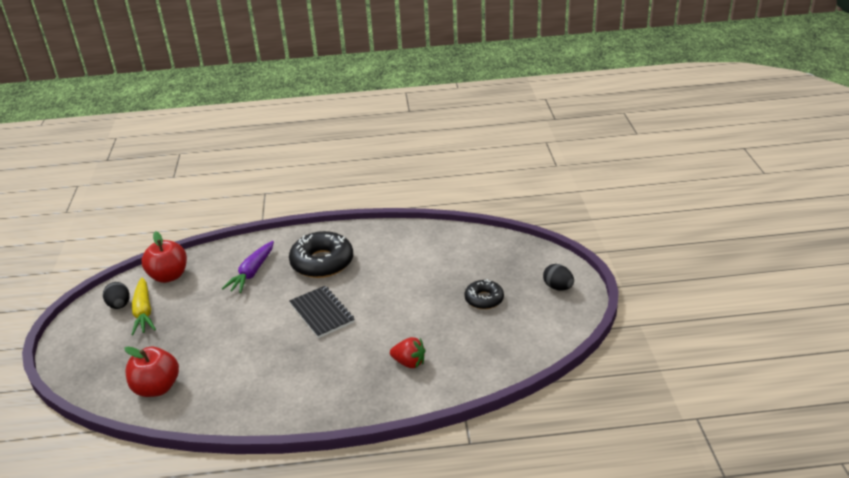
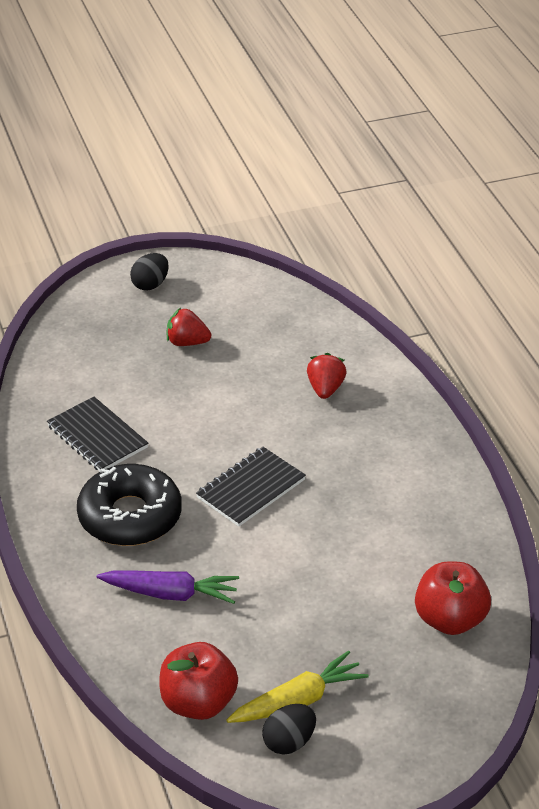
camera: 105 degrees left, 5 degrees up
black donut [465,279,504,309] -> red strawberry [167,308,211,346]
none -> black notebook [47,397,148,471]

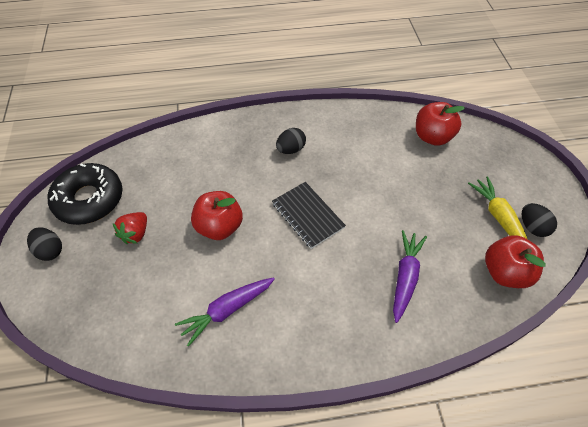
camera: 80 degrees left, 15 degrees up
black notebook [47,397,148,471] -> purple carrot [175,277,275,347]
black donut [77,464,182,546] -> black donut moved to [48,163,123,225]
red strawberry [307,353,347,399] -> none
none -> red apple [191,191,243,240]
none -> black egg [276,128,306,154]

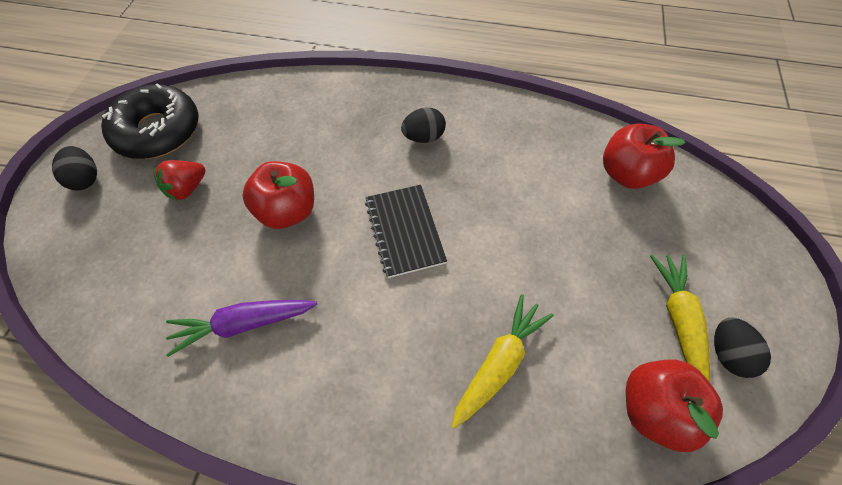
camera: 20 degrees right, 5 degrees up
purple carrot [393,230,427,323] -> yellow carrot [451,294,554,429]

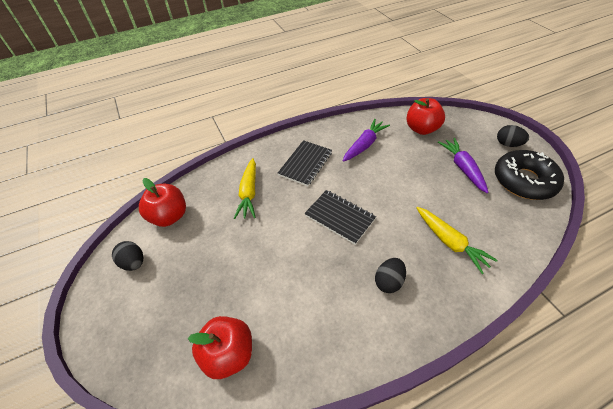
camera: 145 degrees right, 10 degrees down
red strawberry [153,160,206,201] -> purple carrot [438,138,489,193]
red apple [242,161,314,229] -> red apple moved to [406,98,445,135]
yellow carrot [650,255,710,382] -> yellow carrot moved to [417,207,498,274]
none -> black notebook [278,140,332,186]

